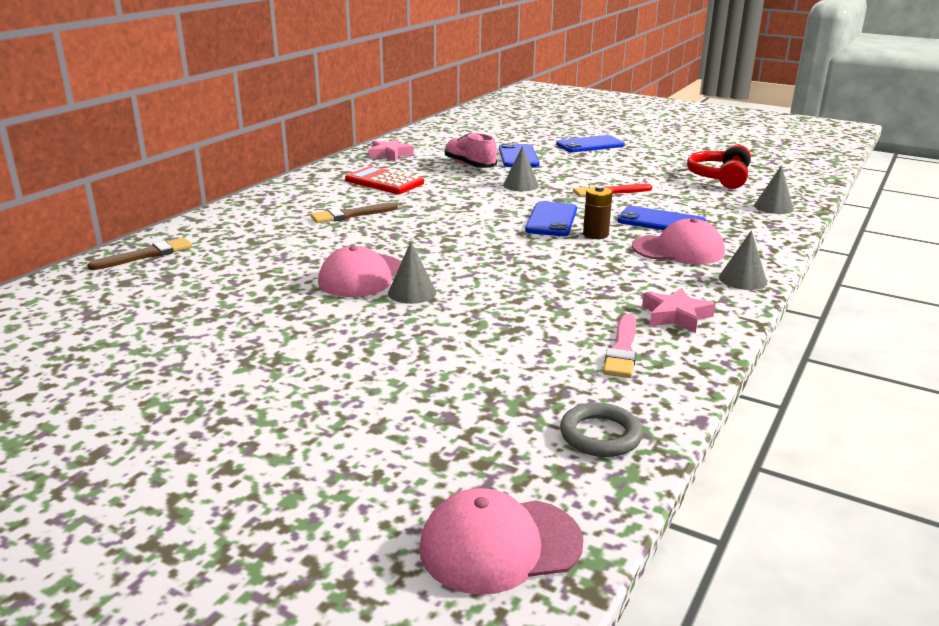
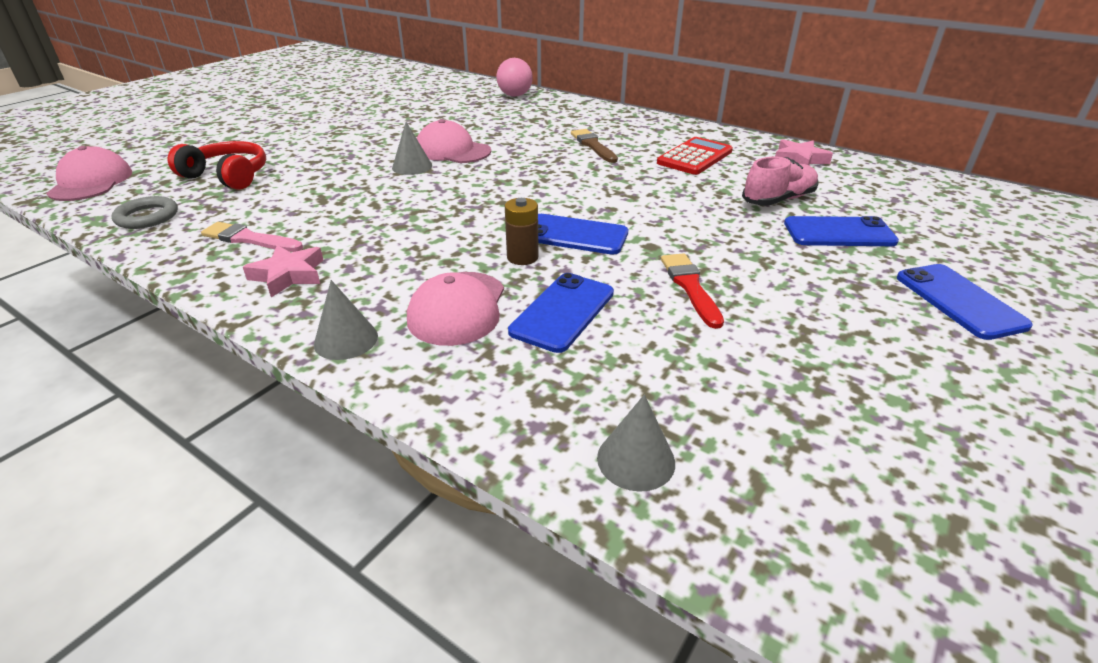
camera: 95 degrees right, 10 degrees up
brown brush [87,238,193,270] -> pink ball [496,58,533,97]
grey cone [503,146,539,191] -> none
red headphones [687,145,751,189] -> red headphones moved to [168,141,266,190]

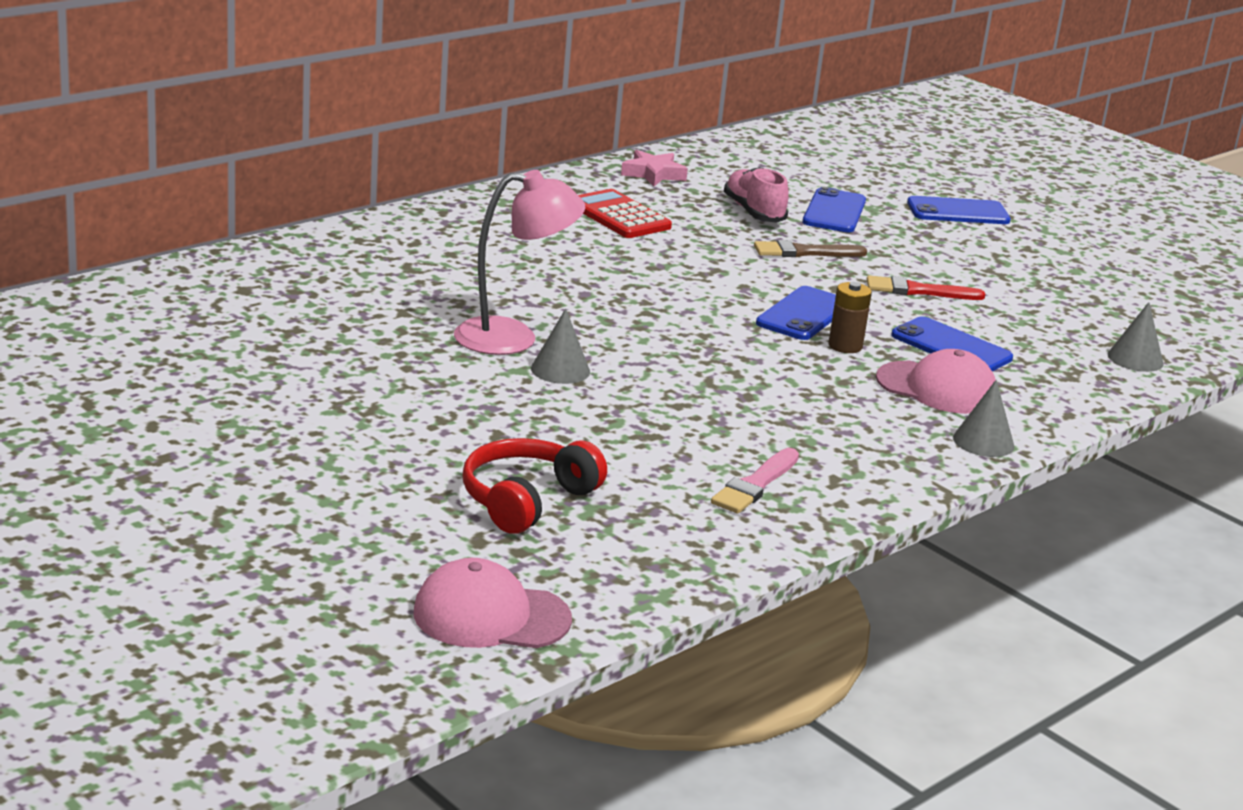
camera: 80 degrees left, 10 degrees down
grey ring [111,196,178,229] -> none
pink star [243,245,324,297] -> none
pink cap [417,119,491,163] -> pink lamp [454,170,585,355]
pink ball [496,58,533,97] -> none
brown brush [571,129,618,163] -> brown brush moved to [754,240,867,257]

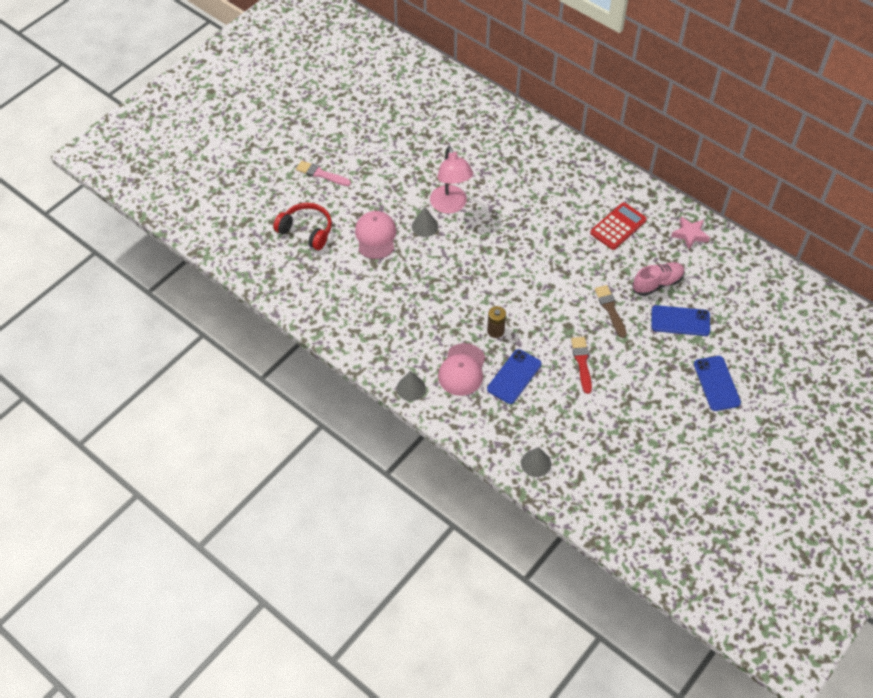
camera: 85 degrees right, 30 degrees up
pink cap [413,558,572,648] -> pink cap moved to [355,211,397,259]
pink brush [711,448,799,513] -> pink brush moved to [296,161,351,186]
blue phone [756,286,836,340] -> none

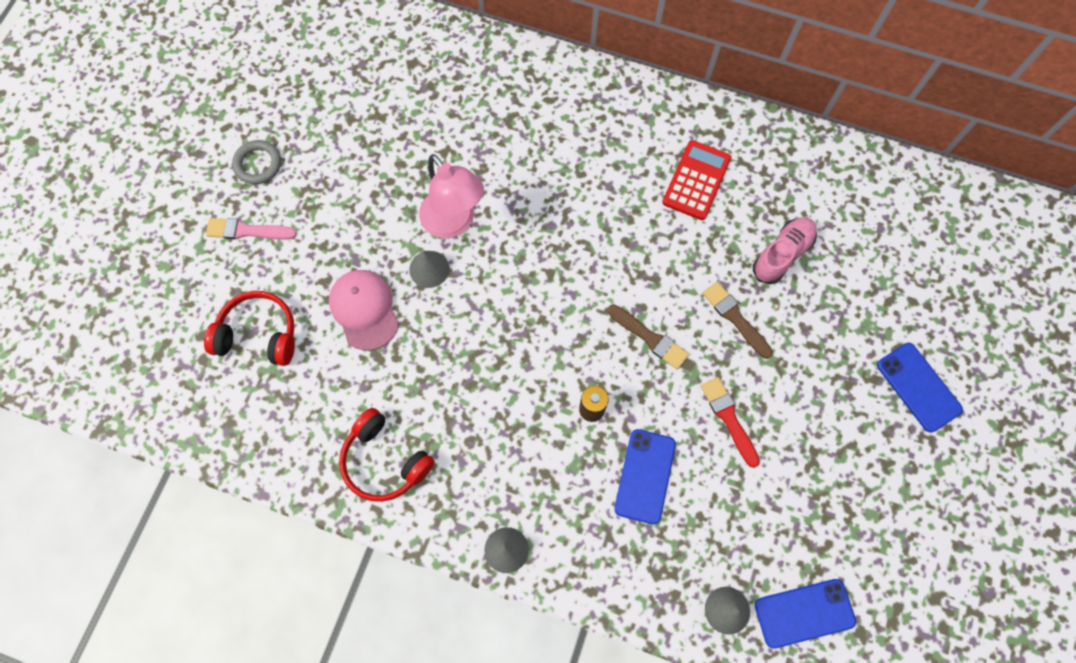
camera: 20 degrees left, 15 degrees up
pink cap [438,343,486,396] -> none
blue phone [651,305,710,336] -> blue phone moved to [755,579,856,649]
pink star [671,216,710,249] -> none
none -> grey ring [232,140,281,184]
none -> red headphones [339,408,435,502]
none -> brown brush [608,305,689,369]

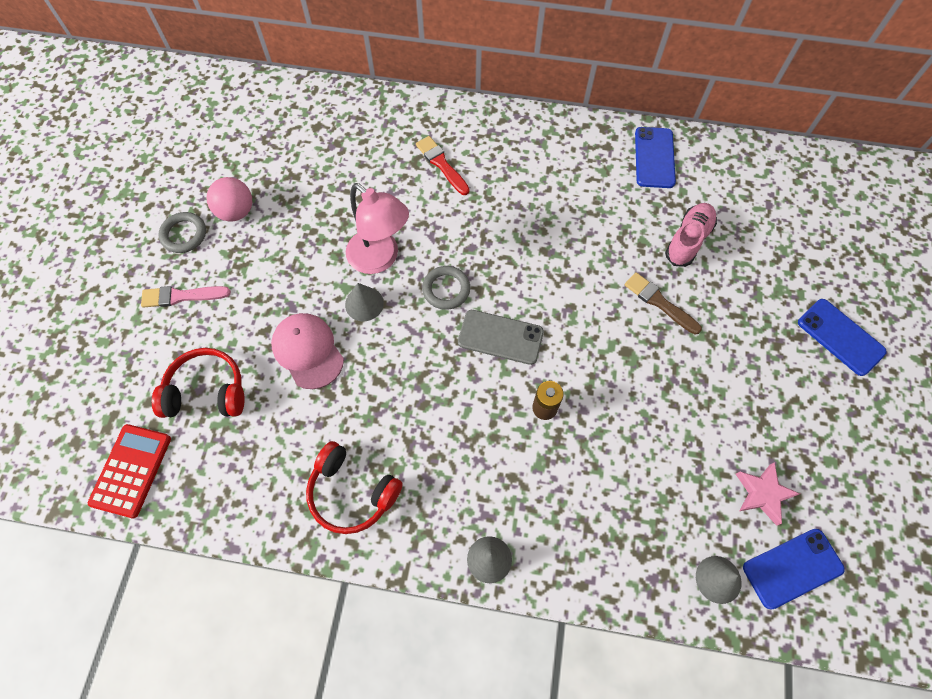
camera: 10 degrees left, 5 degrees down
brown brush [608,305,689,369] -> none
blue phone [614,429,676,525] -> blue phone moved to [635,127,676,188]
red calculator [662,140,731,220] -> red calculator moved to [88,424,171,518]
red brush [701,377,760,468] -> red brush moved to [416,136,470,195]
none -> pink ball [206,177,252,221]
none -> grey ring [422,266,470,310]
none -> grey phone [458,310,544,365]
none -> pink star [736,462,800,526]

